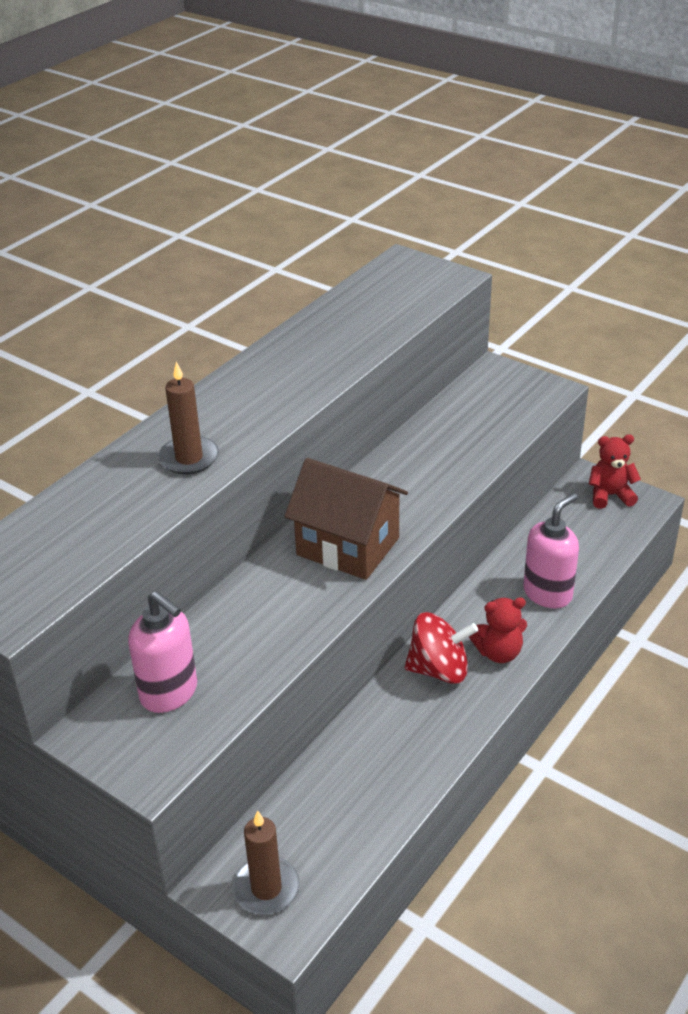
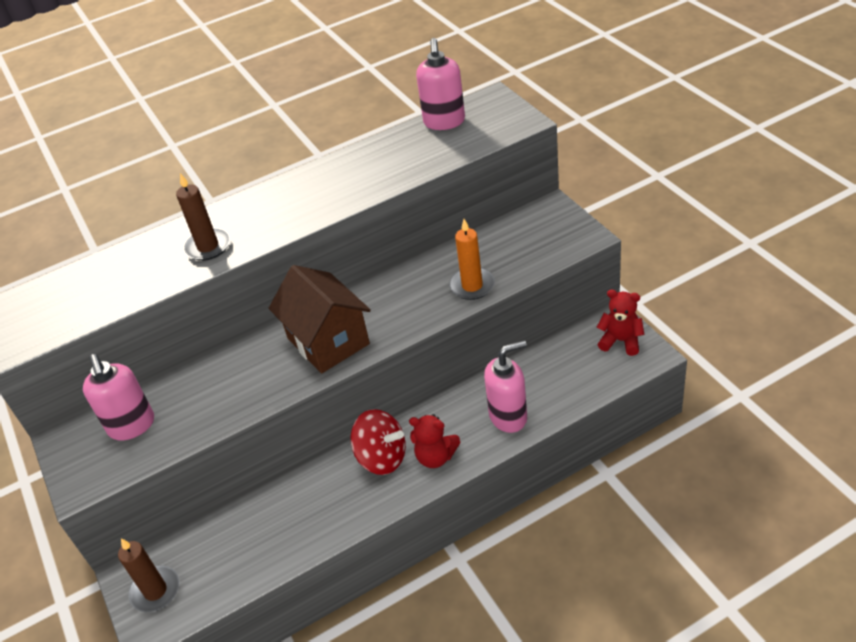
camera: 30 degrees right, 5 degrees up
none -> pink soap dispenser [416,38,465,130]
none -> orange candle [449,219,495,300]

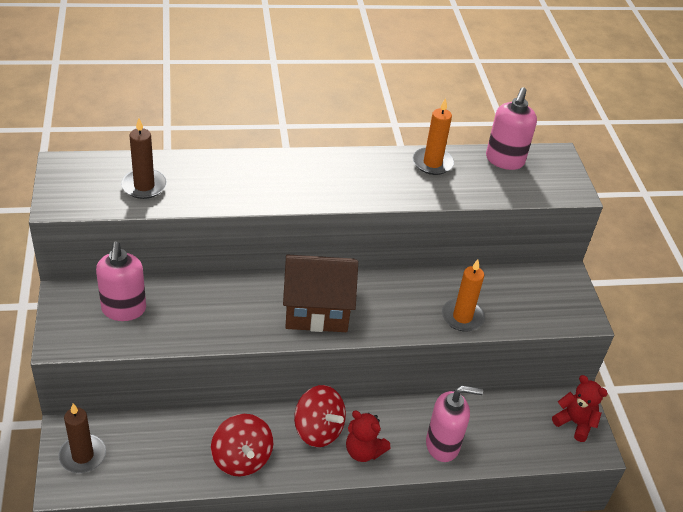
camera: 10 degrees right, 0 degrees up
brown candle [176,173,230,261] -> brown candle moved to [121,118,167,199]
brown house [269,265,371,374] -> brown house turned 75 degrees counterclockwise [283,254,358,332]
none -> red spinning top [211,414,273,476]
none -> orange candle [413,98,454,175]

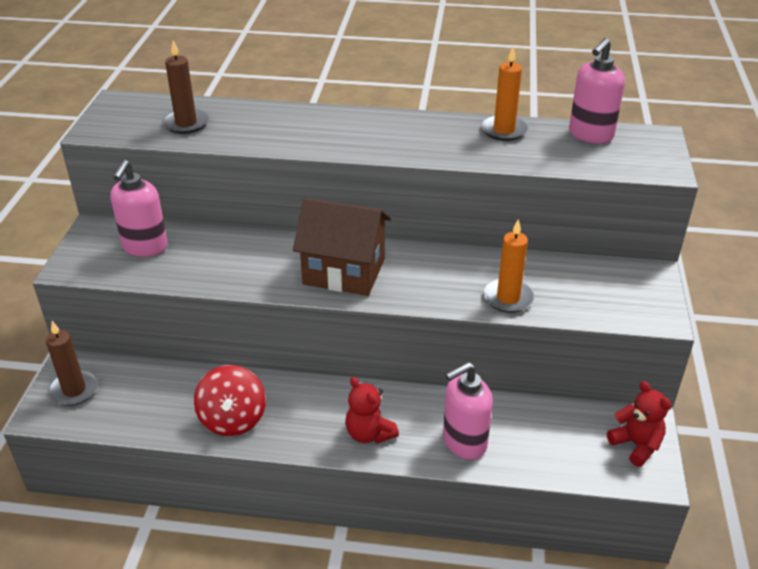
camera: 20 degrees right, 5 degrees down
red spinning top [294,385,346,447] -> none
pink soap dispenser [426,386,483,462] -> pink soap dispenser turned 135 degrees clockwise [443,362,493,460]

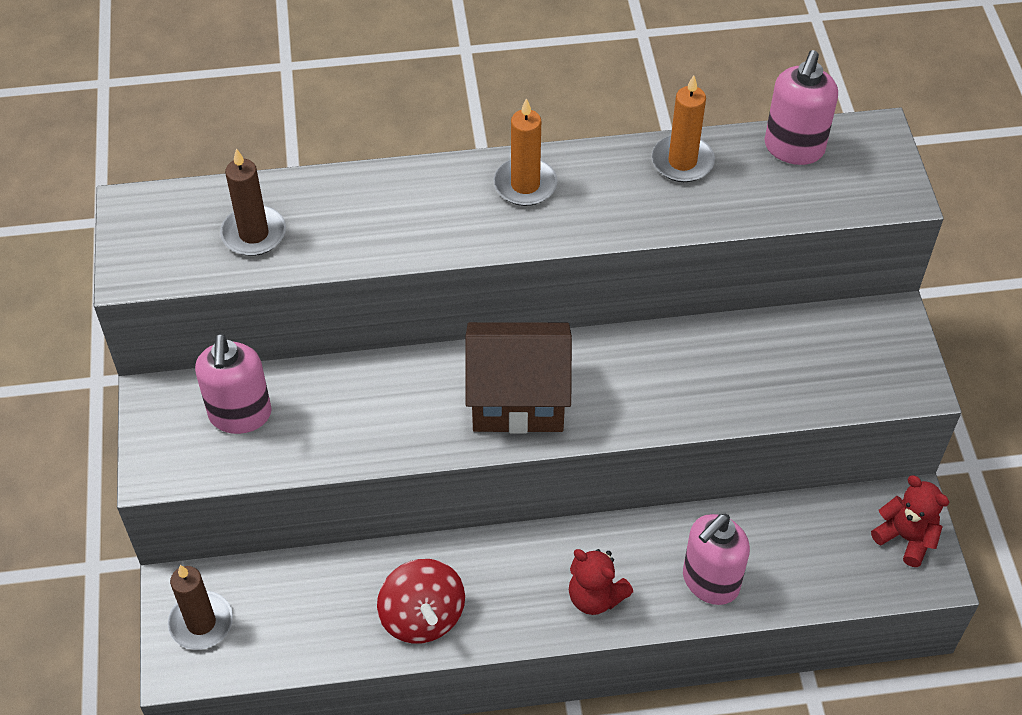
camera: 15 degrees left, 15 degrees up
orange candle [483,220,535,313] -> orange candle moved to [494,98,558,206]

